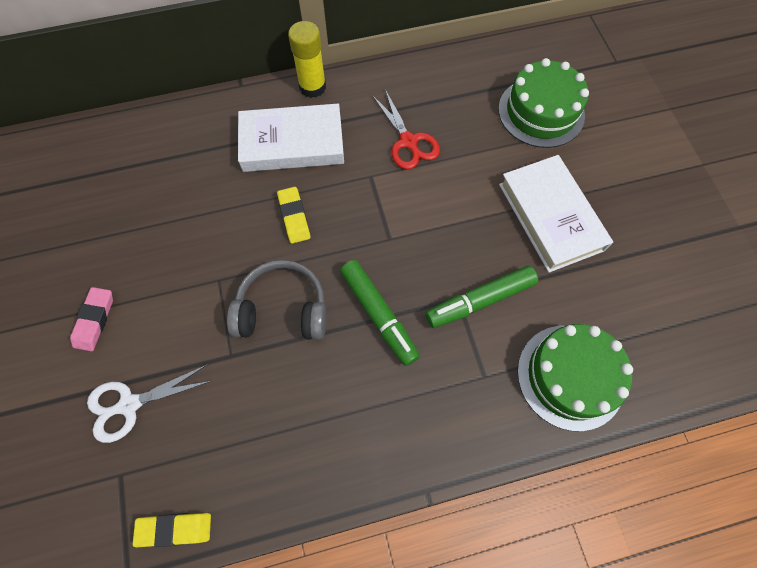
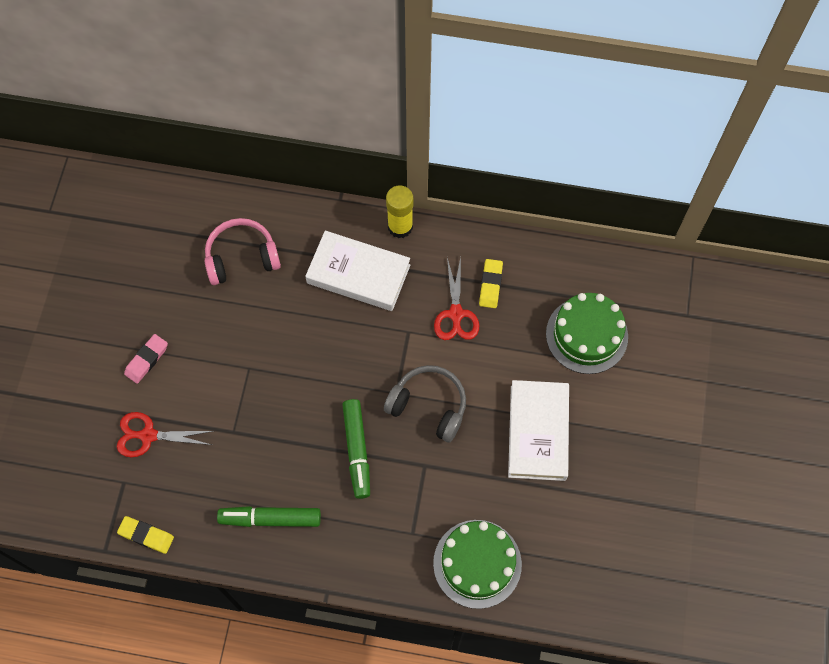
camera: 25 degrees right, 0 degrees up
white scissors [87,364,211,443] -> red scissors [117,412,214,457]
grey headphones [227,260,326,340] -> grey headphones moved to [384,365,466,442]
yellow eraser [277,187,310,244] -> yellow eraser moved to [479,259,503,308]
green marker [425,266,538,328] -> green marker moved to [217,506,321,527]
none -> pink headphones [204,218,281,285]

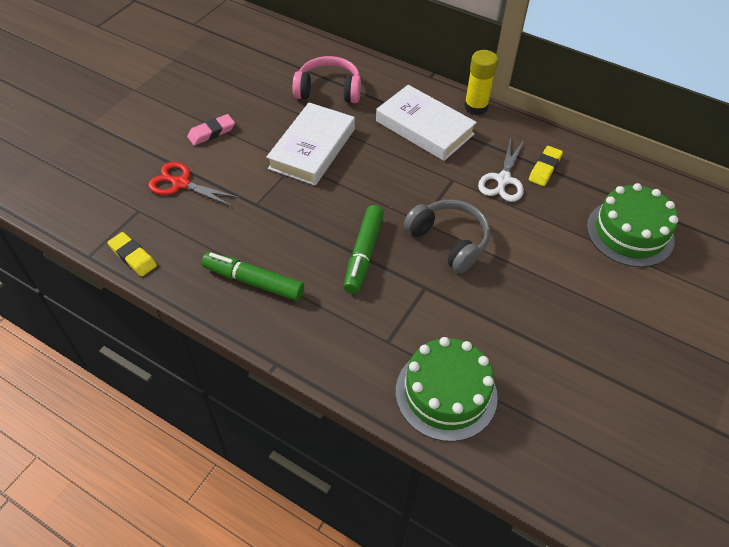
camera: 20 degrees right, 15 degrees down
red scissors [434,257,479,340] -> white scissors [478,139,524,202]
white book [508,380,569,481] -> white book moved to [266,102,355,186]

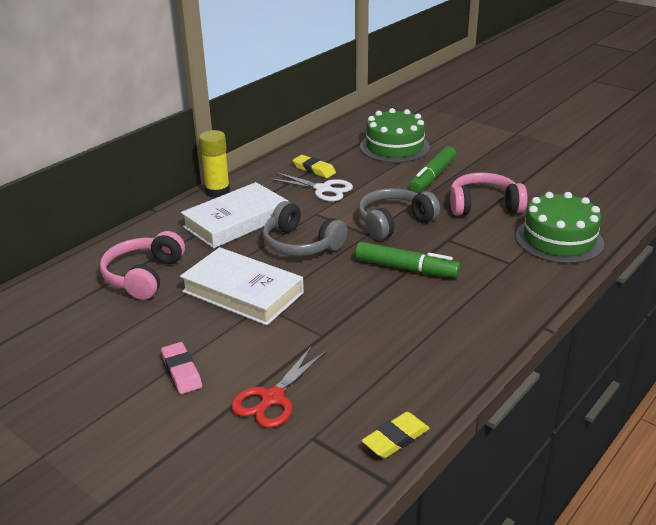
camera: 80 degrees left, 20 degrees down
green marker [202,252,304,301] -> green marker moved to [409,146,456,193]
none -> grey headphones [262,201,348,256]
none -> pink headphones [450,173,528,216]

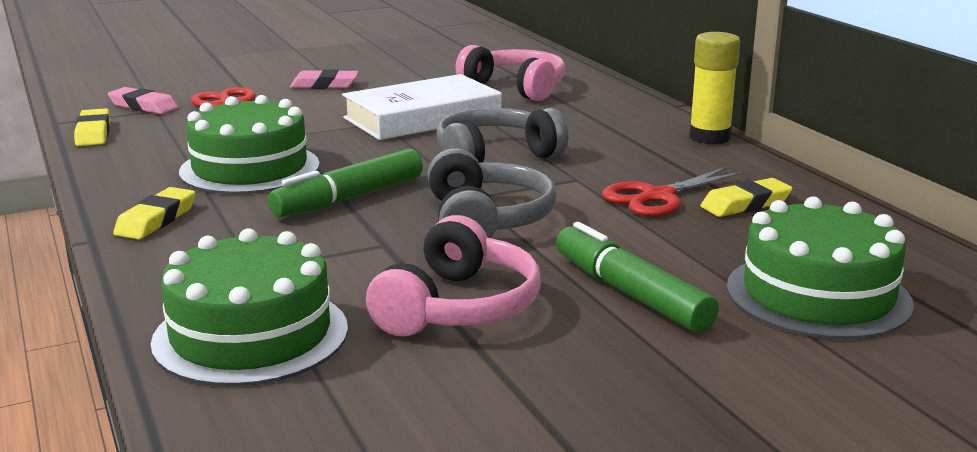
camera: 115 degrees right, 10 degrees down
white book [181,182,289,248] -> none
white scissors [269,172,353,202] -> red scissors [602,167,746,217]
none -> pink eraser [108,87,178,114]
none -> yellow eraser [113,187,195,240]
none -> green cake [179,95,320,194]

